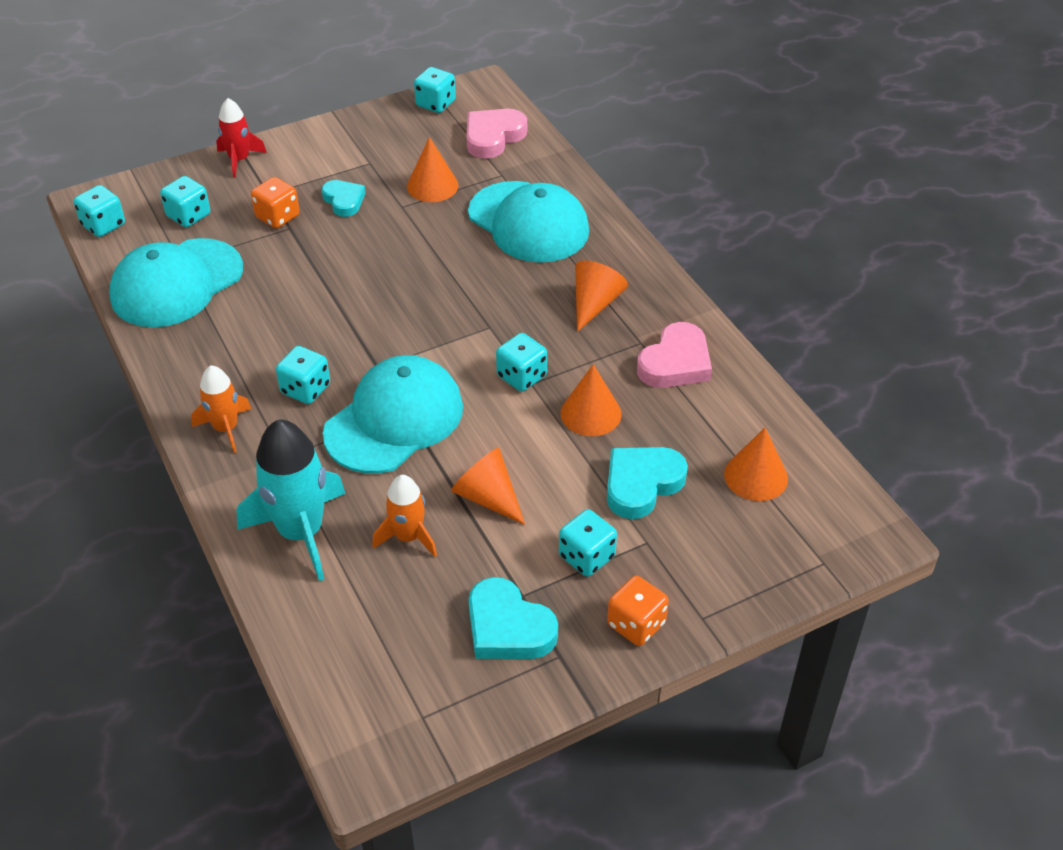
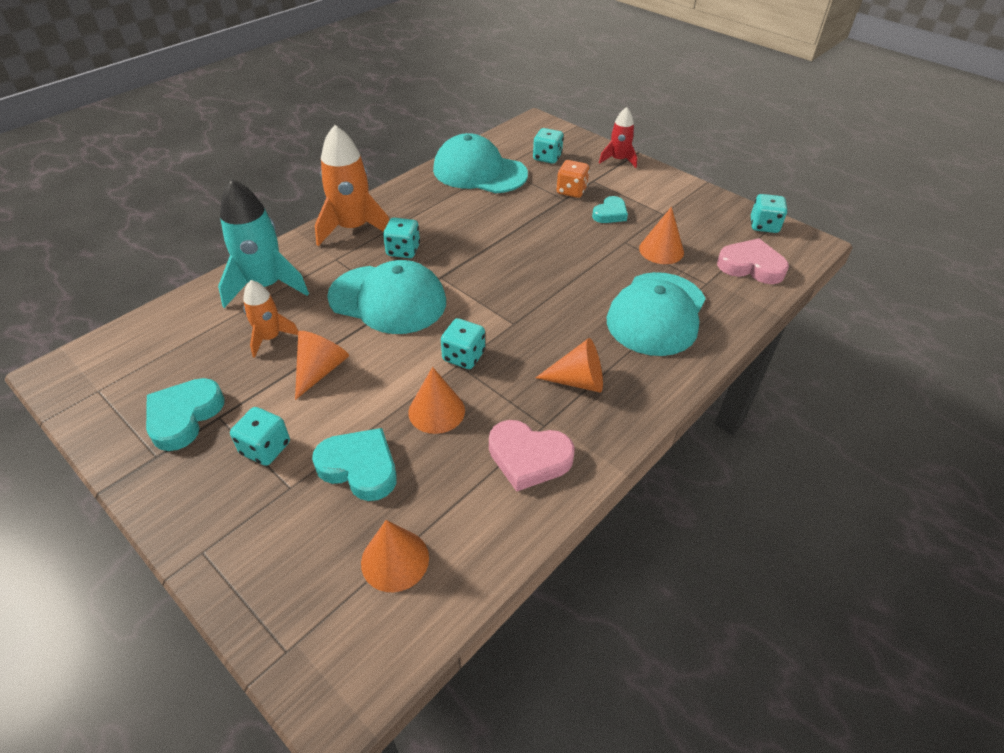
camera: 70 degrees right, 0 degrees up
turquoise dice [74,185,125,237] -> none
orange rocket [191,365,251,453] -> orange rocket [315,125,389,246], size x1.74
orange dice [607,576,669,646] -> none

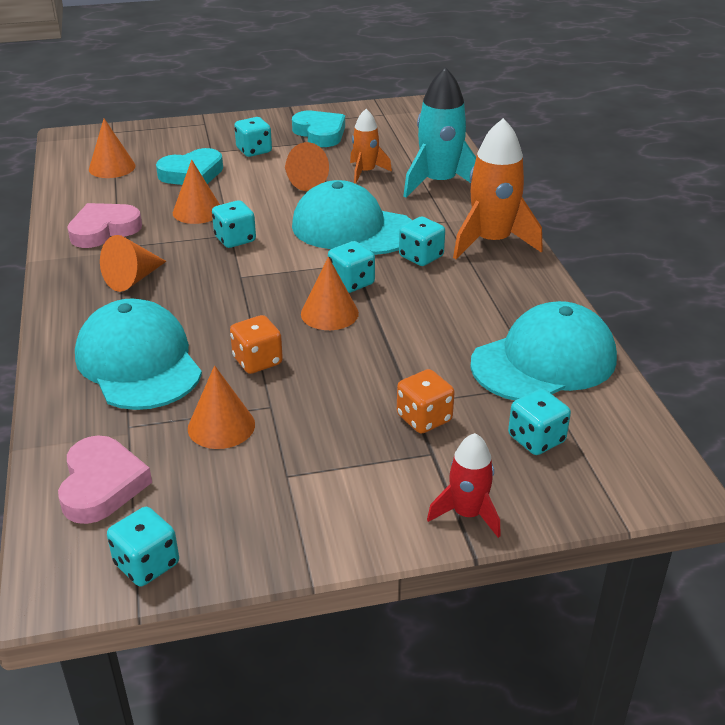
camera: 125 degrees right, 10 degrees down
turquoise cap [327,260,446,334] -> turquoise cap turned 60 degrees clockwise [292,180,412,255]
turquoise heart [592,196,628,223] -> none
pink heart [717,238,789,284] -> pink heart turned 60 degrees counterclockwise [58,435,152,524]
none -> orange dice [230,315,283,374]
none -> orange cone [301,257,359,330]
none -> turquoise dice [328,241,375,293]

